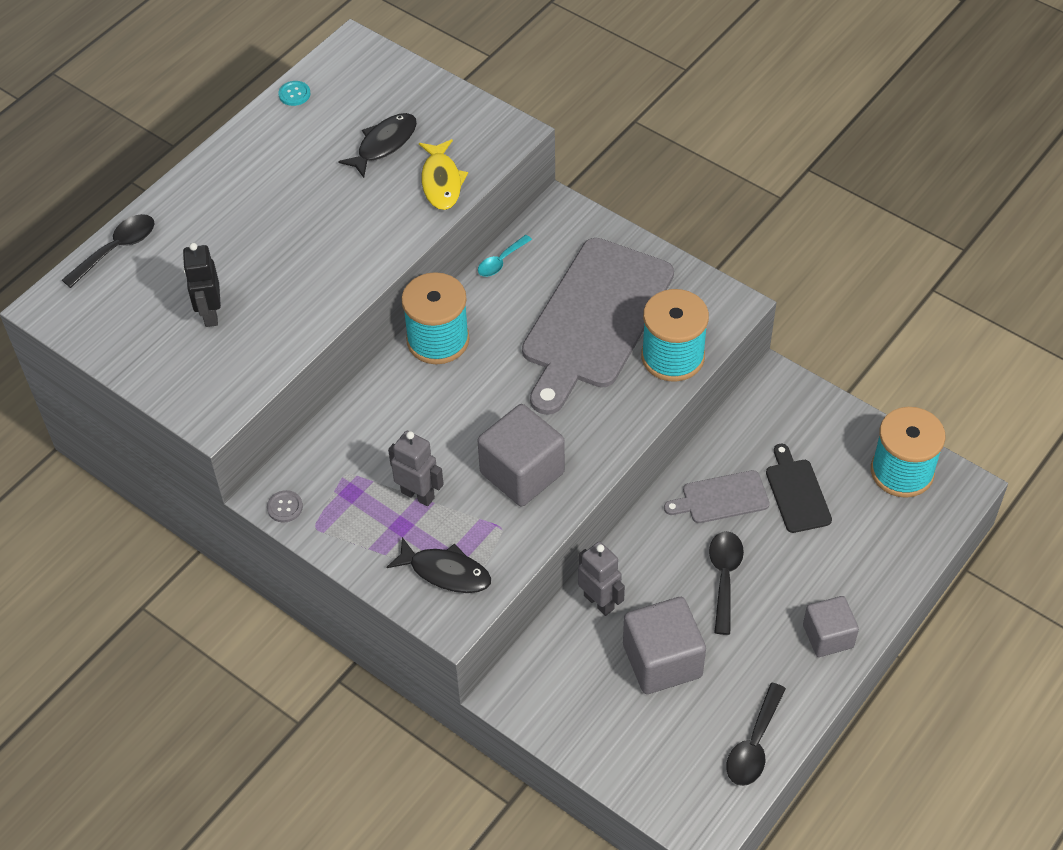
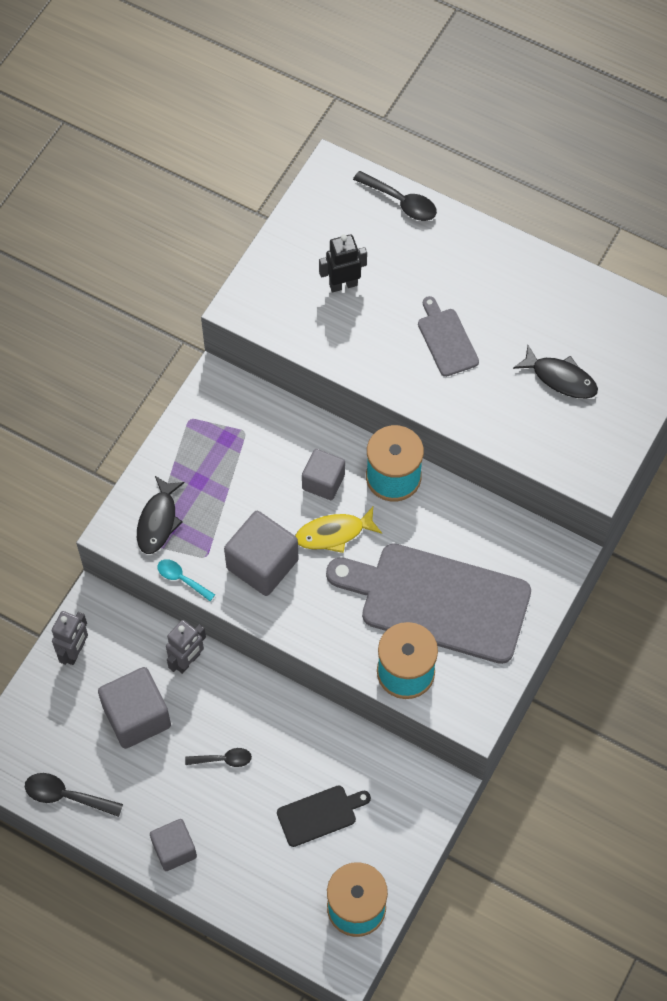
camera: 80 degrees right, 10 degrees up
grey button [267,490,303,522] -> none
turquoise button [278,81,310,106] -> none
grey robot [388,431,444,506] -> grey robot moved to [52,611,88,665]
yellow fish [419,139,468,210] -> yellow fish moved to [295,507,382,553]
turquoise spoon [478,235,532,277] -> turquoise spoon moved to [157,559,215,601]
grey cutting board [664,470,770,523] -> grey cutting board moved to [418,296,479,377]
black spoon [709,531,744,635] -> black spoon [185,748,252,767], size x0.67
none -> grey cube [302,449,345,500]

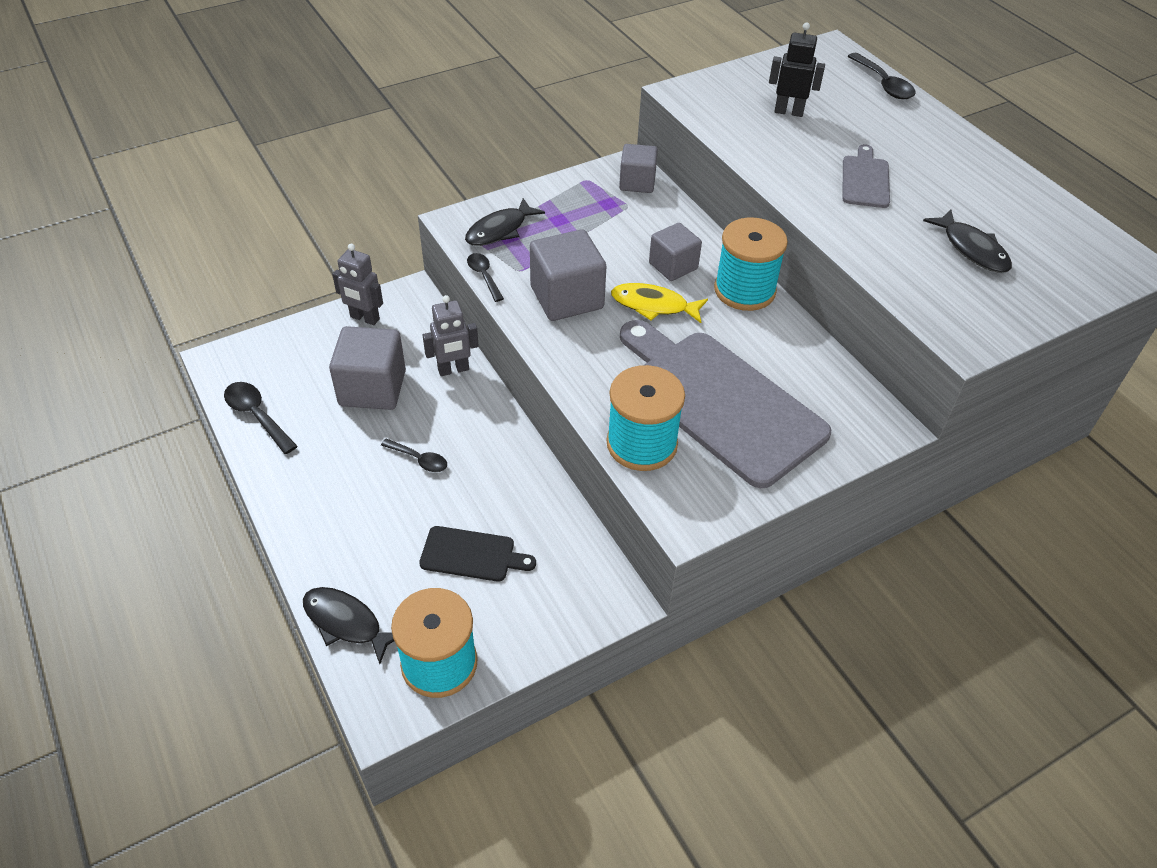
camera: 30 degrees right, 15 degrees down
grey robot [52,611,88,665] -> grey robot turned 60 degrees clockwise [332,244,383,325]
grey cube [150,819,197,871] -> grey cube moved to [619,144,658,193]
turquoise spoon [157,559,215,601] -> black spoon [467,253,504,302]
none -> black fish [303,587,394,664]

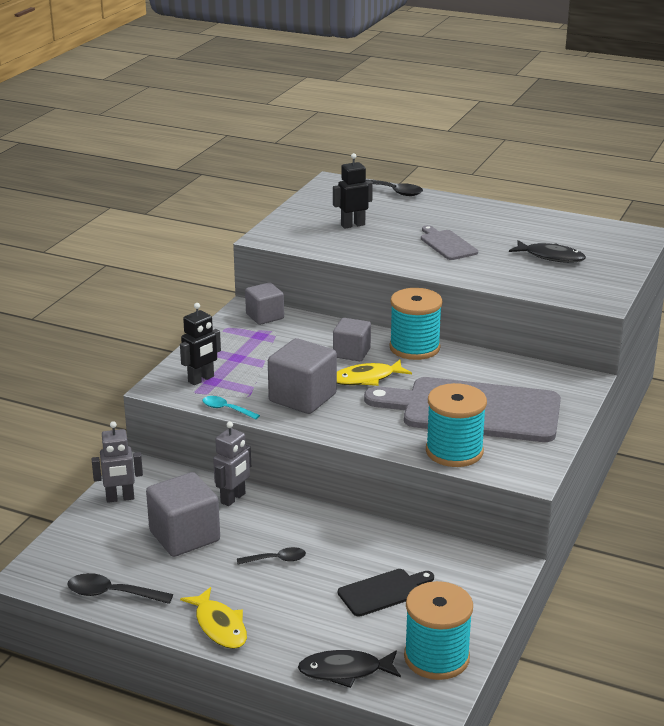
camera: 35 degrees left, 20 degrees down
black fish [465,198,545,246] -> black robot [180,303,221,385]
black spoon [467,253,504,302] -> turquoise spoon [203,396,260,420]
none -> yellow fish [180,587,247,649]

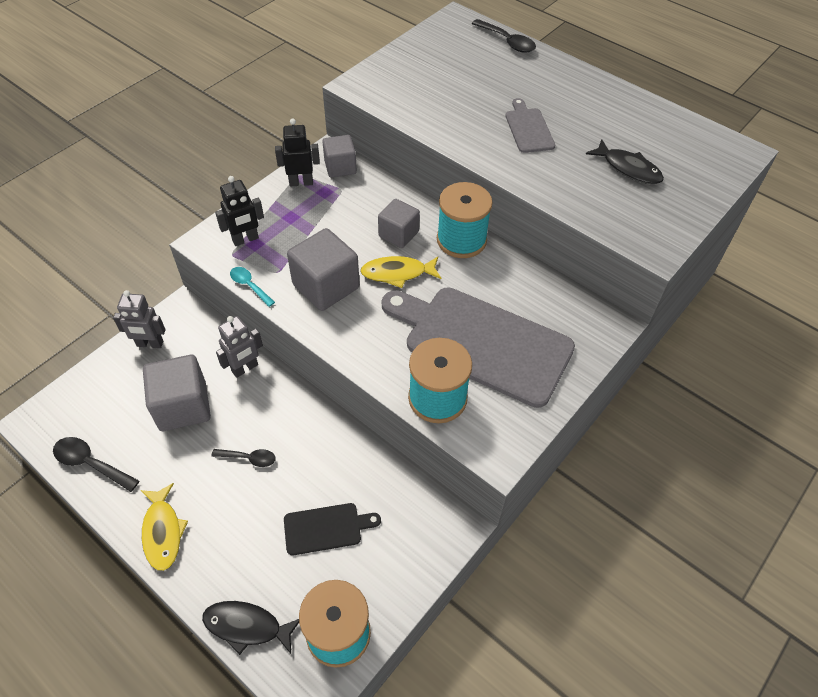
camera: 15 degrees right, 25 degrees up
black robot [333,153,373,229] -> black robot moved to [275,118,320,186]

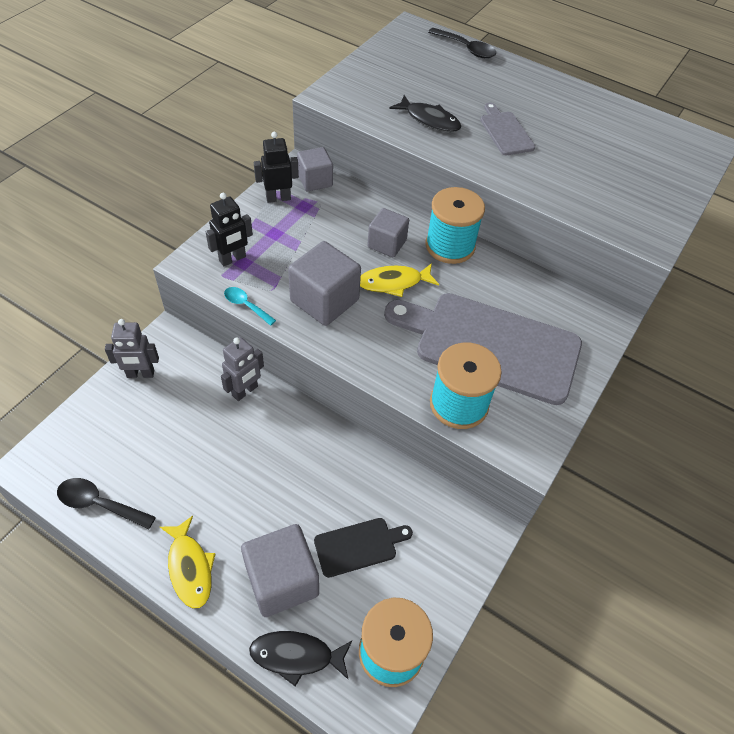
camera: 10 degrees left, 0 degrees up
grey cube [143,355,211,431] -> grey cube moved to [241,524,319,617]
black spoon [211,449,276,467] -> none
black fish [586,139,664,184] -> black fish moved to [389,95,461,132]

